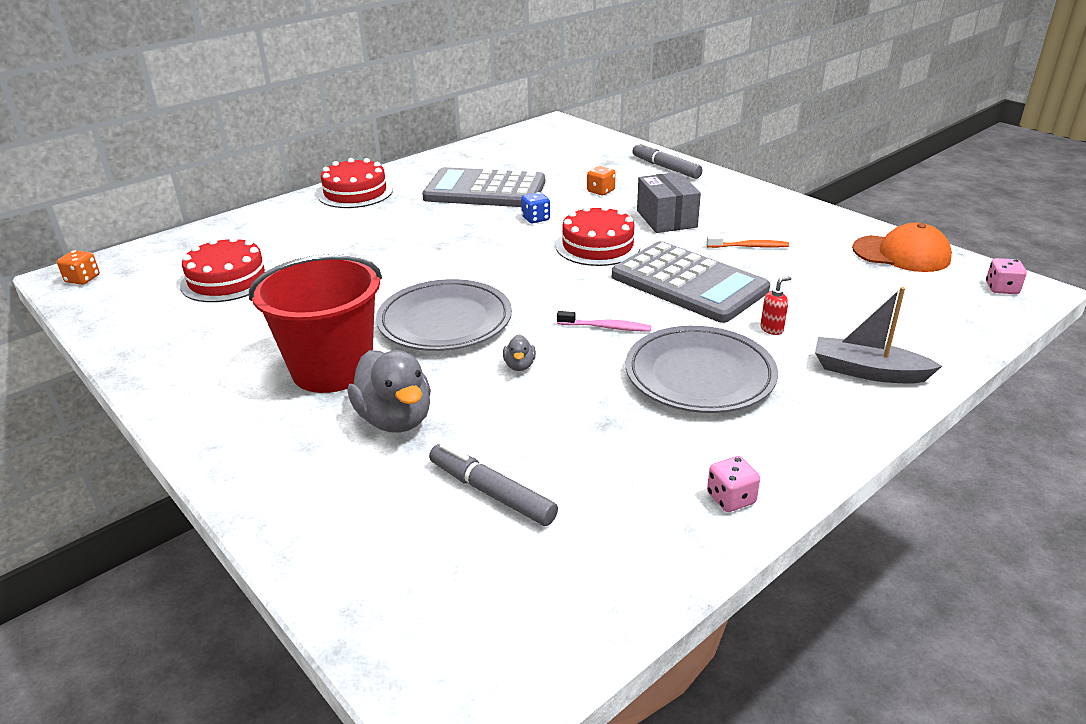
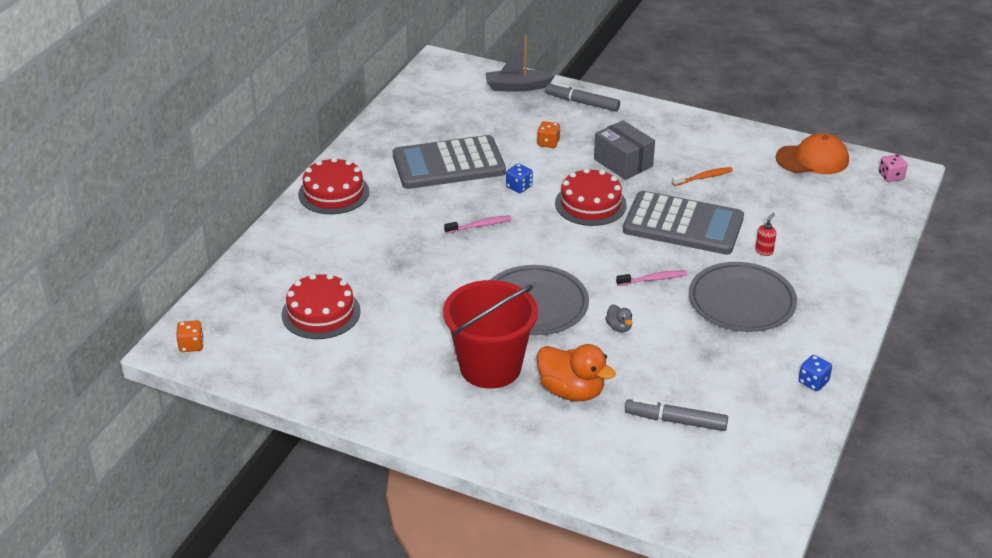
camera: 25 degrees left, 5 degrees up
grey duck [348,350,431,433] -> orange duck [537,344,616,401]
pink dice [707,456,760,512] -> blue dice [798,355,832,391]
grey boat [815,287,942,383] -> grey boat moved to [486,35,555,92]
none -> pink toothbrush [444,215,512,234]

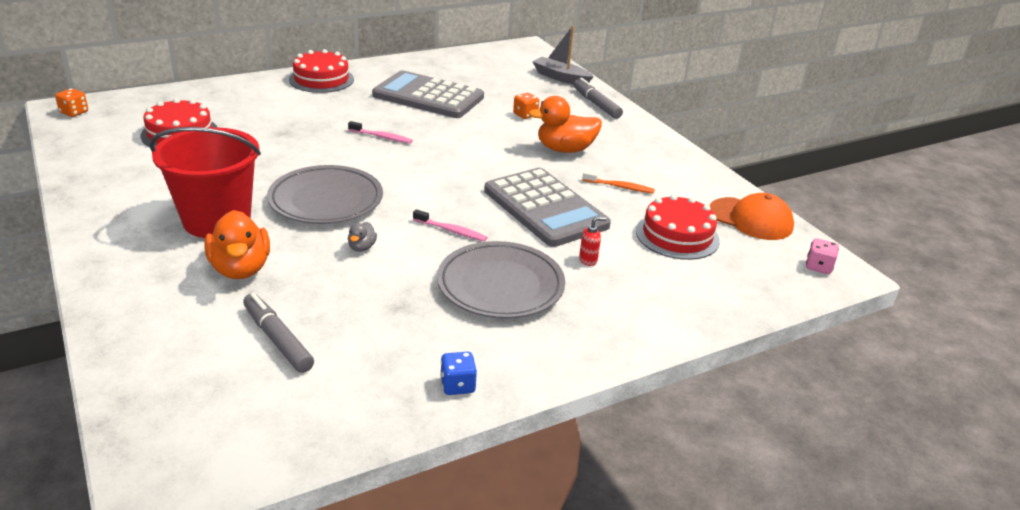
camera: 35 degrees right, 5 degrees down
blue dice [506,163,533,193] -> none
red cake [555,168,627,226] -> red cake moved to [636,194,720,260]
grey box [594,120,655,180] -> orange duck [528,96,602,153]

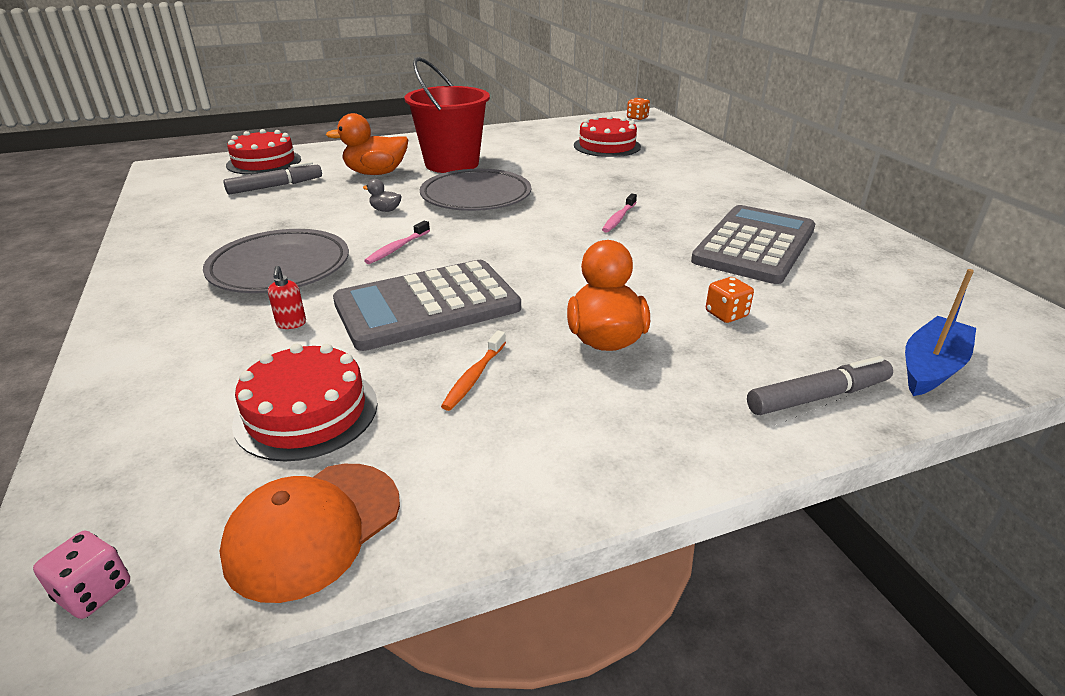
camera: 100 degrees right, 0 degrees up
red cake [289,49,354,93] -> red cake moved to [226,129,301,175]
blue dice [440,352,477,395] -> none
grey boat [532,26,594,84] -> blue boat [905,269,976,396]

